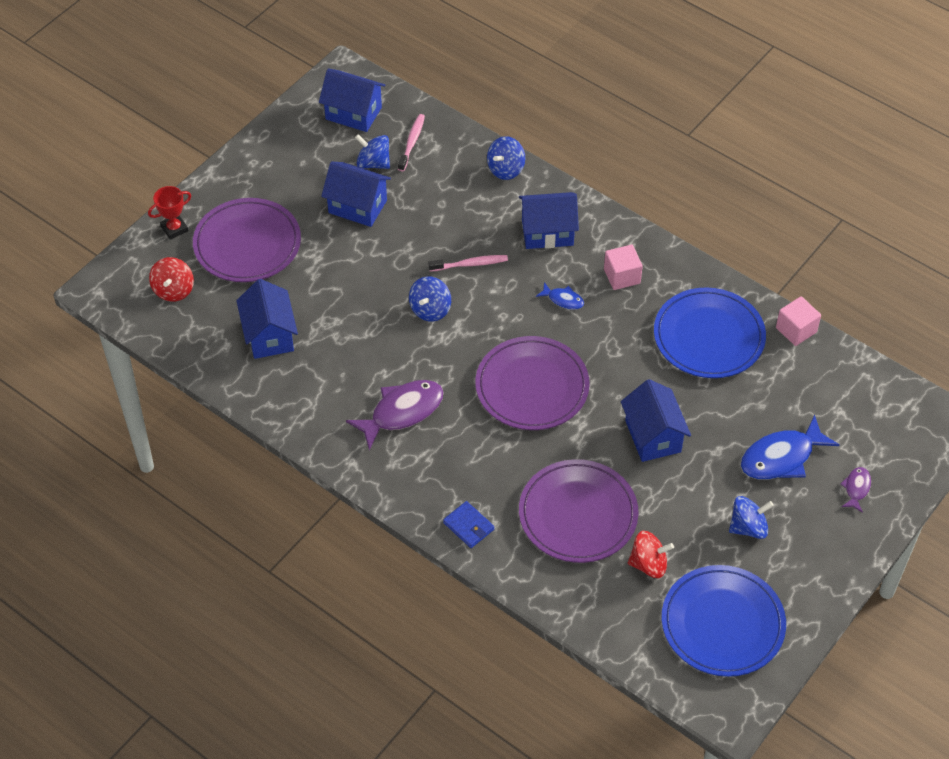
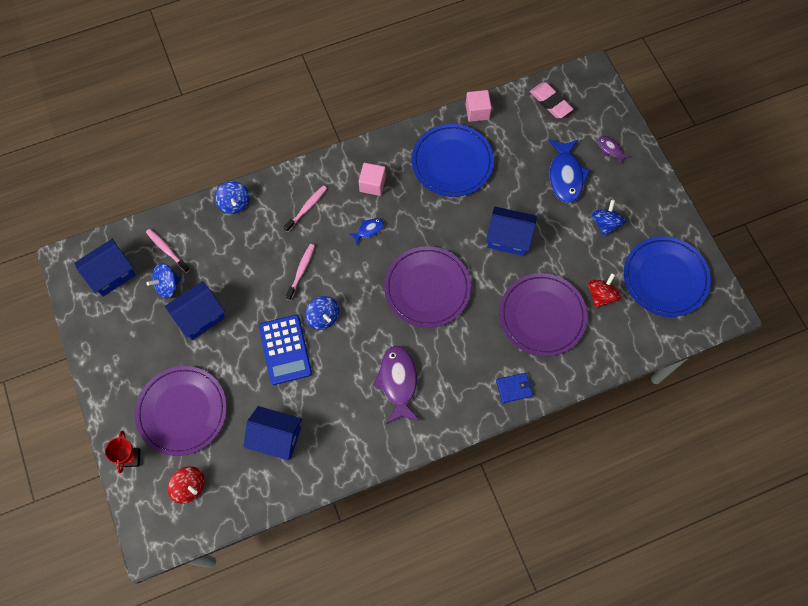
camera: 60 degrees left, 15 degrees up
blue house [519,192,579,249] -> pink toothbrush [284,185,327,232]
none -> blue calculator [259,315,312,385]
none -> pink eraser [530,82,573,118]

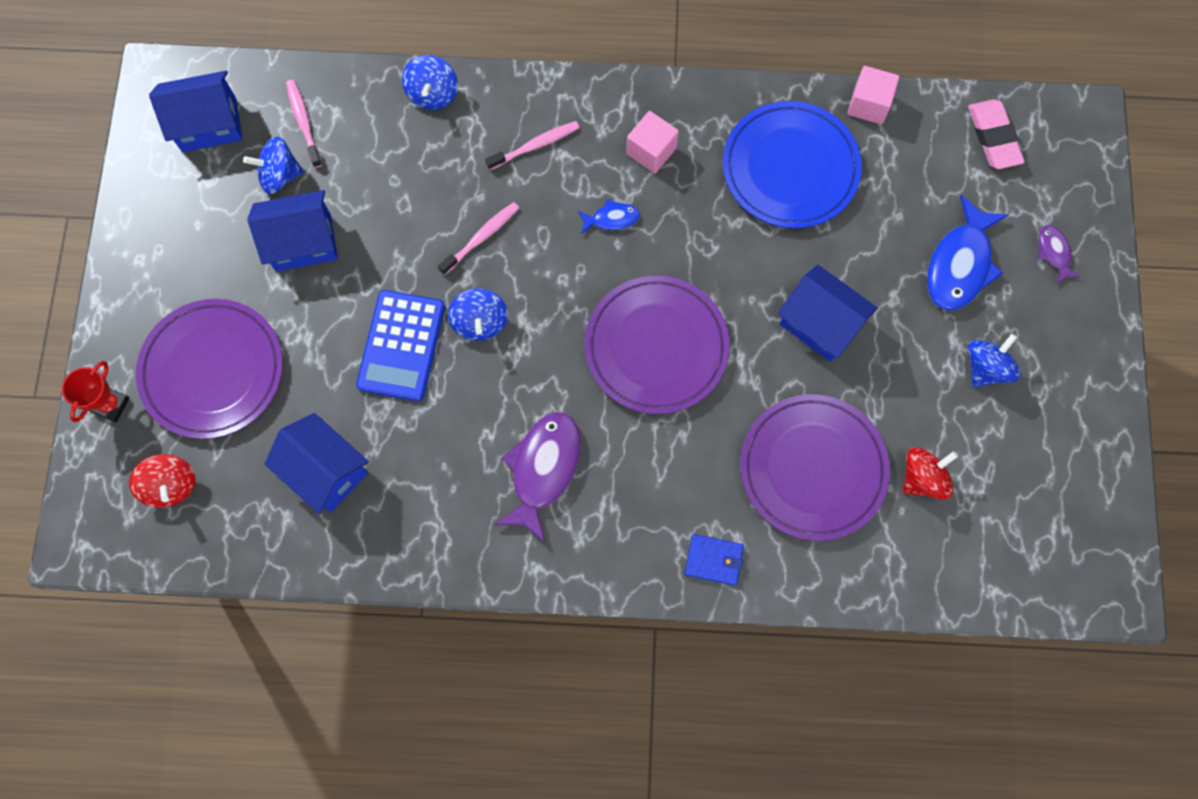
camera: 25 degrees right, 5 degrees up
blue plate [624,236,711,317] -> none

